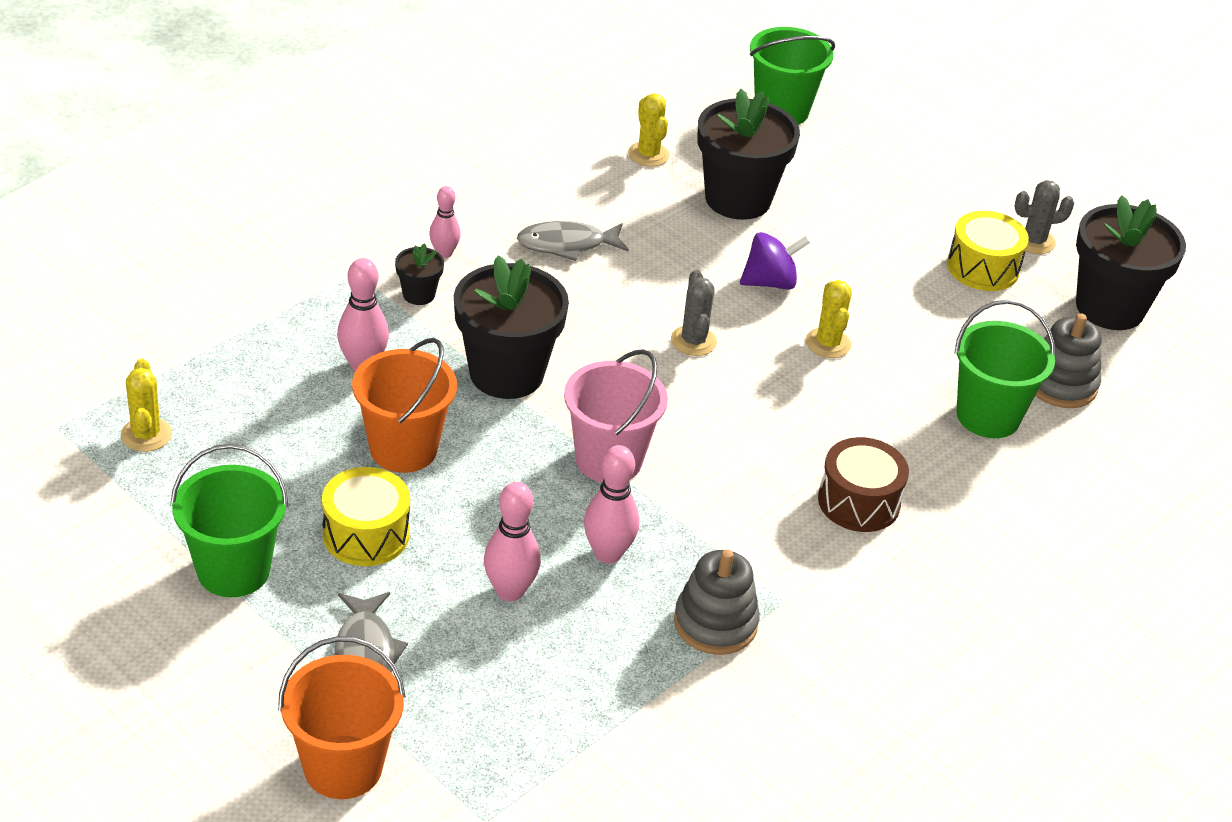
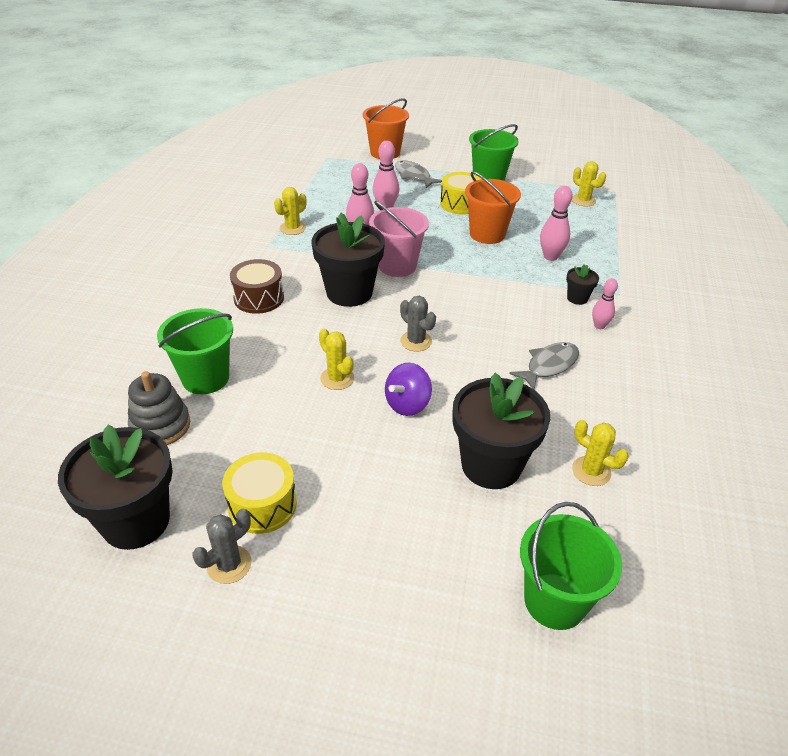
camera: 150 degrees right, 0 degrees up
black flower pot [454,255,569,399] -> black flower pot moved to [311,213,385,307]
grey stacking toy [674,549,760,655] -> yellow cactus [274,187,307,235]

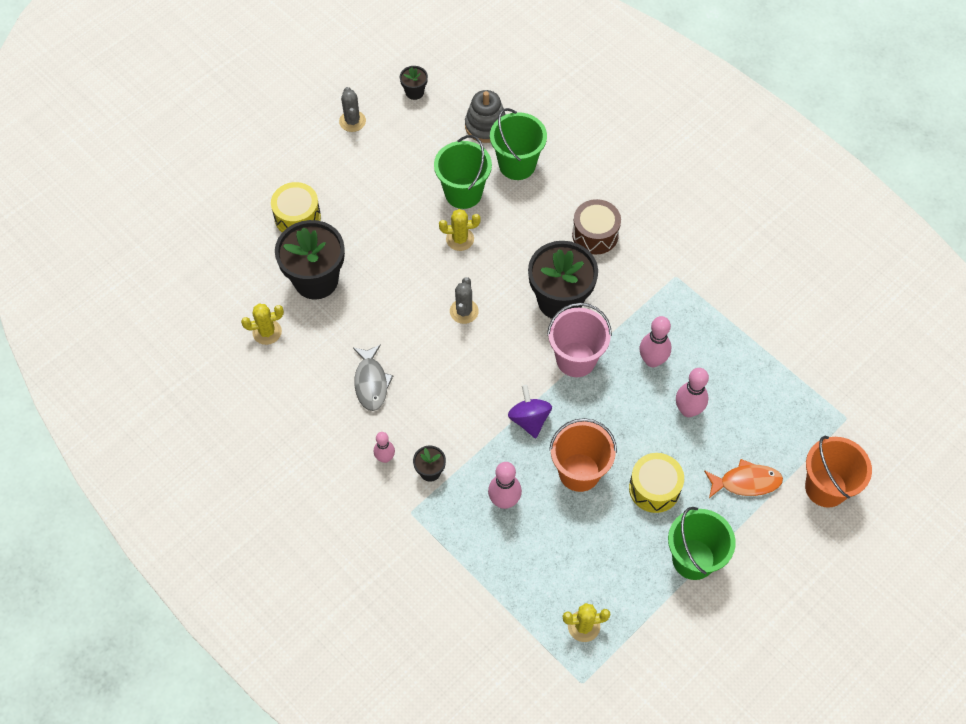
camera: 125 degrees right, 20 degrees up
black flower pot [58,424,173,550] -> black flower pot [400,66,428,100], size x0.45
yellow drum [222,452,297,534] -> yellow drum moved to [271,182,321,232]
yellow cactus [274,187,307,235] -> none
purple spinning top [385,363,432,416] -> purple spinning top moved to [508,385,552,439]
grey fish [395,160,442,188] -> orange fish [704,459,783,498]
grey cactus [400,296,436,351] -> grey cactus turned 75 degrees counterclockwise [450,277,479,324]
green bucket [520,502,622,630] -> green bucket moved to [434,135,492,209]

